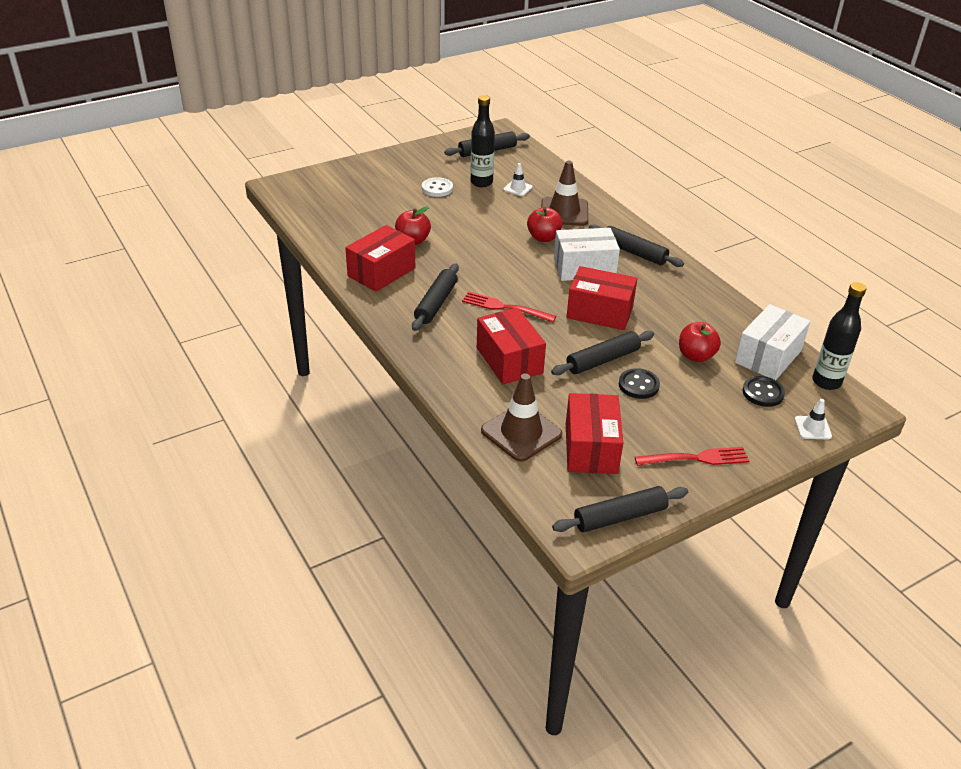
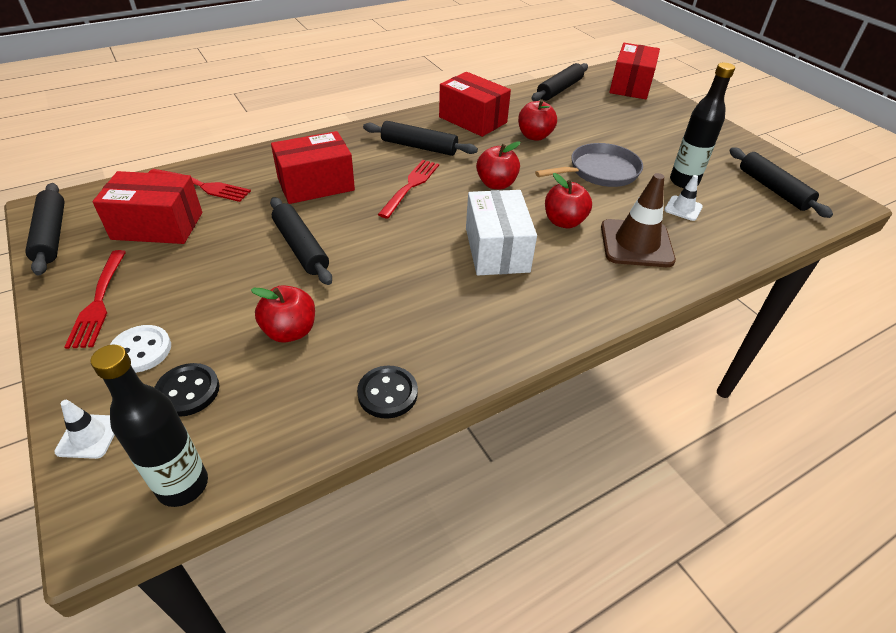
camera: 90 degrees right, 5 degrees up
white button [422,177,453,197] -> white button moved to [110,325,171,373]
brown traffic cone [481,373,562,462] -> red fork [148,169,251,202]
red box [567,266,637,330] -> red box moved to [609,43,660,99]
black rolling pin [589,224,684,267] -> black rolling pin moved to [532,63,588,101]
black button [619,368,660,399] -> black button moved to [357,366,418,419]
white box [735,304,810,380] -> none
none -> red apple [476,141,520,189]
none -> grey pan [535,143,643,187]

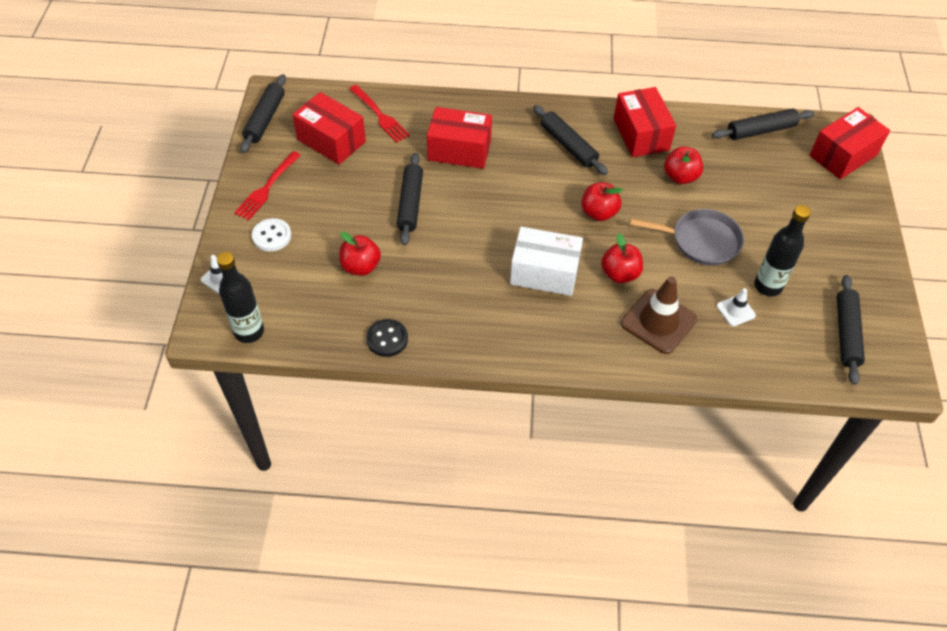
camera: 35 degrees right, 10 degrees up
black button [154,363,219,417] -> none
red fork [378,160,439,219] -> none
white box [466,190,537,275] -> white box turned 75 degrees clockwise [510,227,583,296]

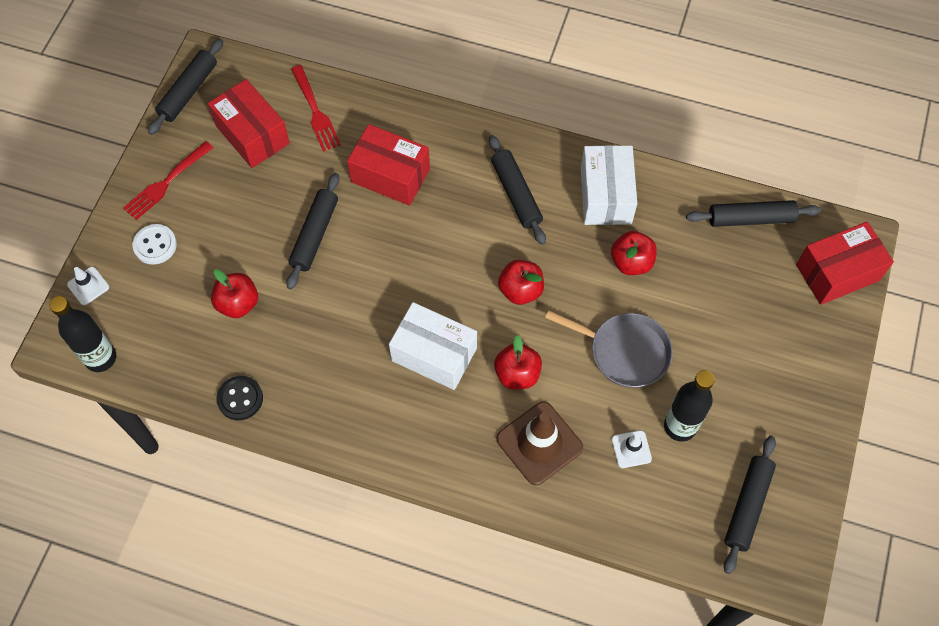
camera: 15 degrees right, 10 degrees up
red box [613,87,676,157] -> white box [581,145,637,225]

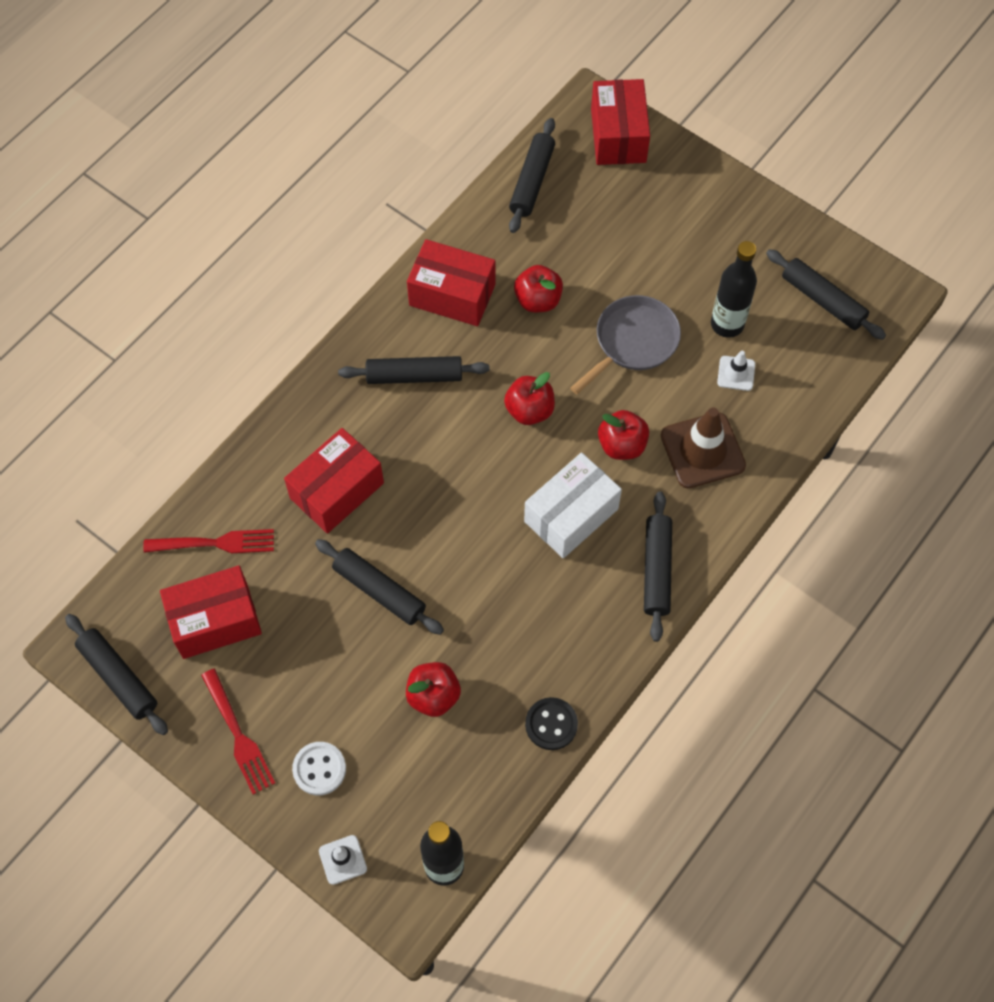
camera: 70 degrees left, 0 degrees up
white box [581,145,637,225] -> red box [407,239,495,326]
none -> black rolling pin [644,492,672,642]

